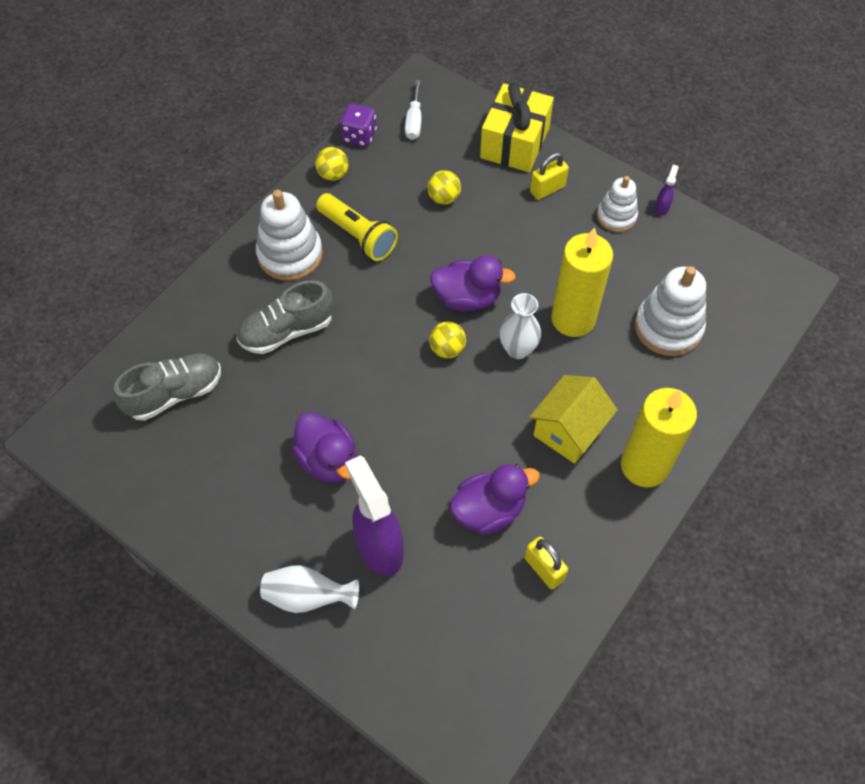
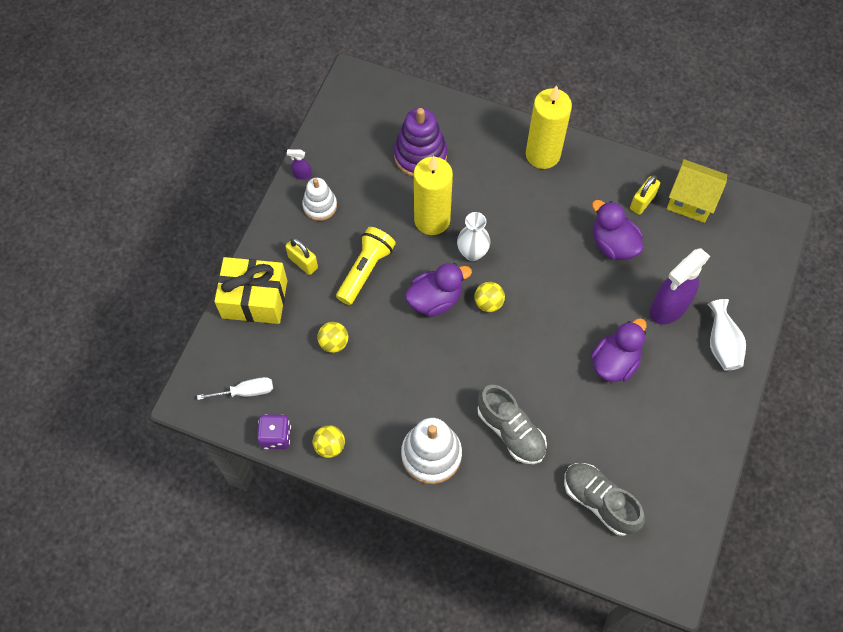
camera: 105 degrees left, 5 degrees up
yellow flashlight [316,193,398,261] -> yellow flashlight moved to [336,227,396,305]
purple duck [430,255,516,311] -> purple duck turned 75 degrees clockwise [405,263,472,317]
yellow house [530,375,618,464] -> yellow house moved to [667,159,727,223]
white stacking toy [635,266,706,356] -> purple stacking toy [394,108,447,177]

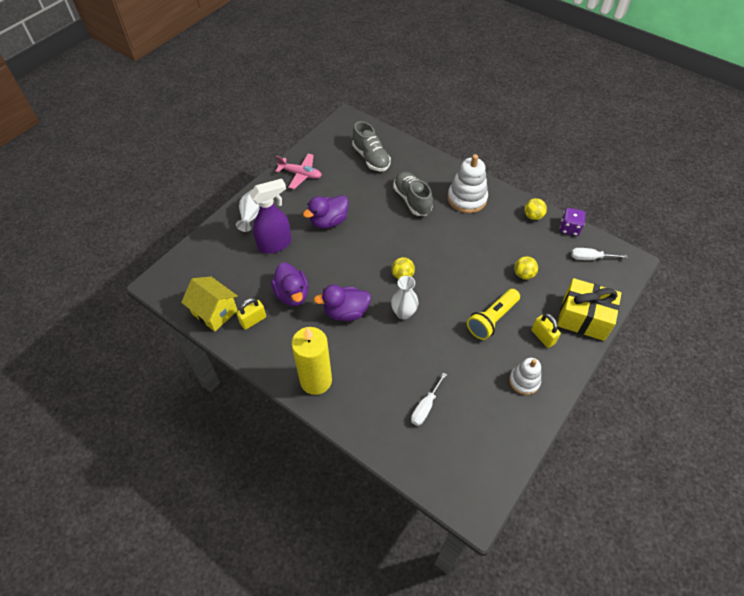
camera: 165 degrees left, 10 degrees down
purple spray bottle [287,149,312,180] -> none
purple stacking toy [394,108,447,177] -> white screwdriver [411,372,447,426]
purple duck [405,263,472,317] -> purple duck moved to [314,285,371,321]
yellow candle [414,156,453,235] -> none
none -> pink plane [275,154,322,189]

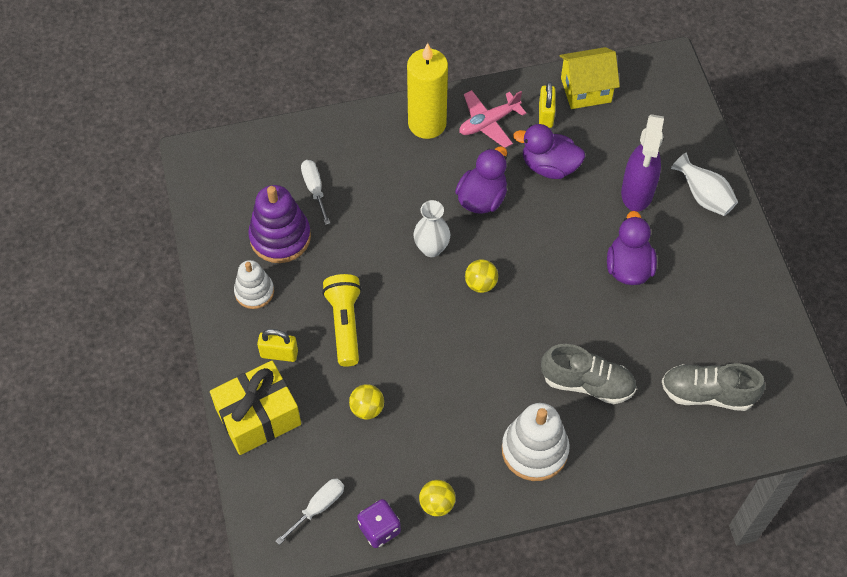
camera: 130 degrees right, 5 degrees up
pink plane [275,154,322,189] -> pink plane moved to [459,90,526,148]
none -> purple stacking toy [248,185,311,263]

